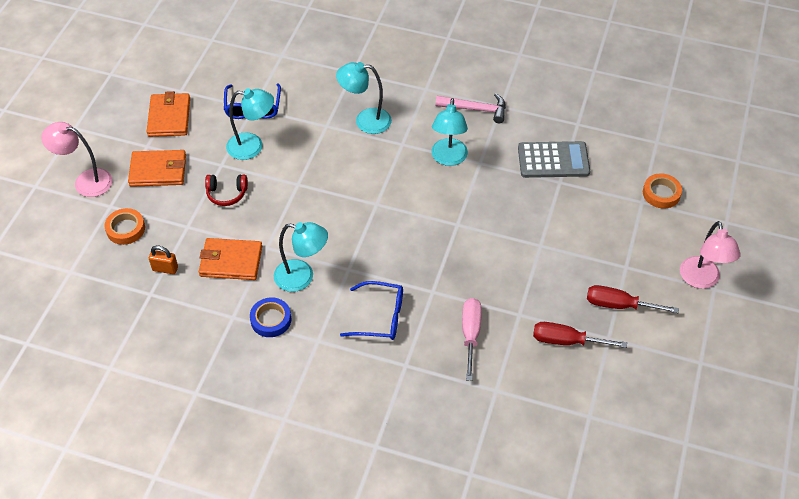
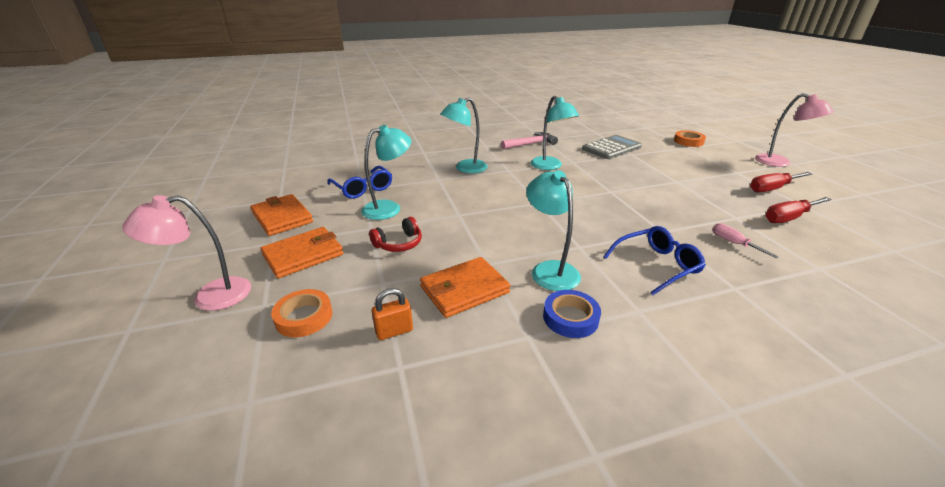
camera: 35 degrees left, 20 degrees down
turquoise lamp [274,222,328,292] -> turquoise lamp turned 90 degrees counterclockwise [526,170,581,291]
pink screwdriver [462,298,482,381] -> pink screwdriver [713,223,779,258], size x0.65

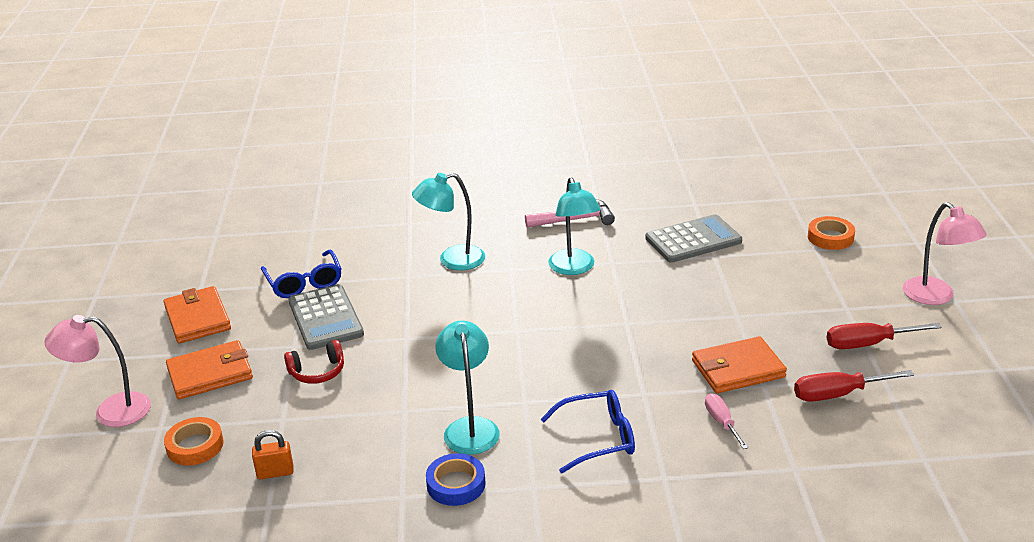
camera: 15 degrees right, 0 degrees up
turquoise lamp [361,125,411,220] -> grey calculator [288,284,364,350]
orange wallet [420,257,510,318] -> orange wallet moved to [692,336,787,393]

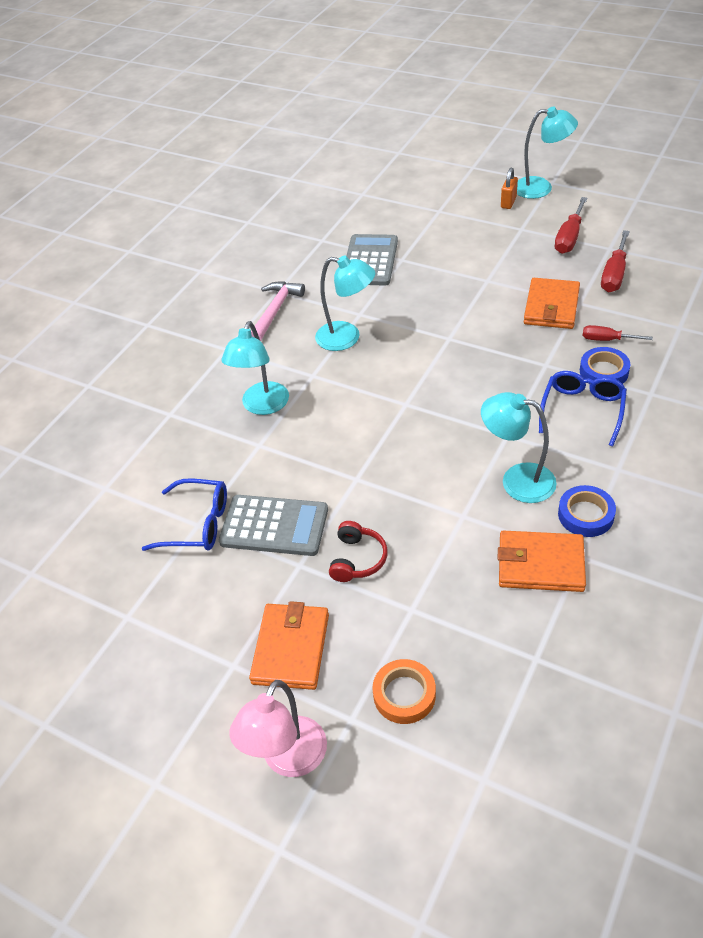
camera: 55 degrees left, 15 degrees up
orange wallet [163,286,231,343] -> orange wallet moved to [498,530,586,592]
orange padlock [252,430,294,479] -> orange padlock moved to [501,168,518,209]
pink screwdriver [705,393,748,449] -> red screwdriver [582,325,653,341]
orange tape [808,216,855,250] -> none
pink lamp [903,202,987,305] -> turquoise lamp [517,106,578,199]
none -> blue tape [580,347,630,384]

